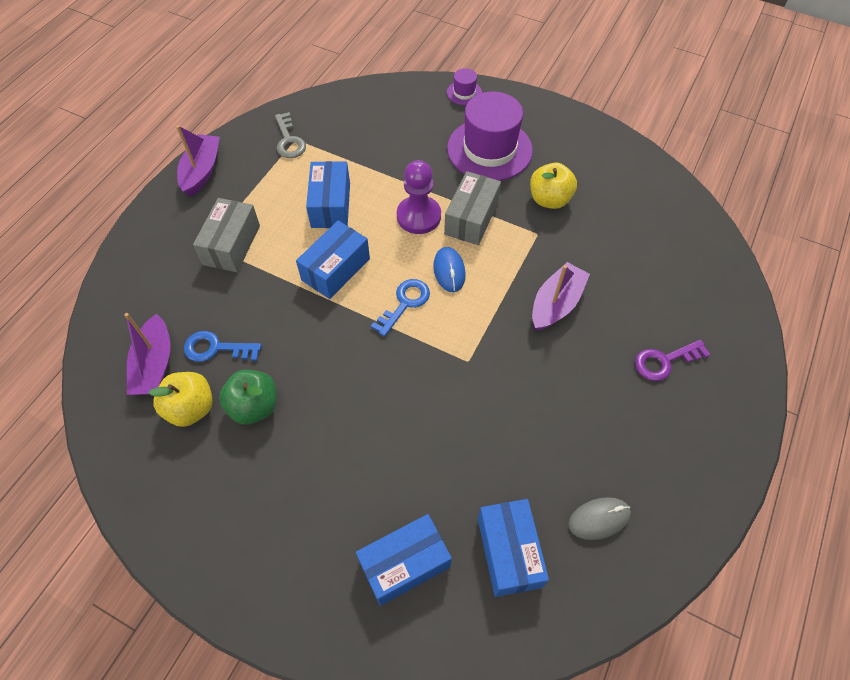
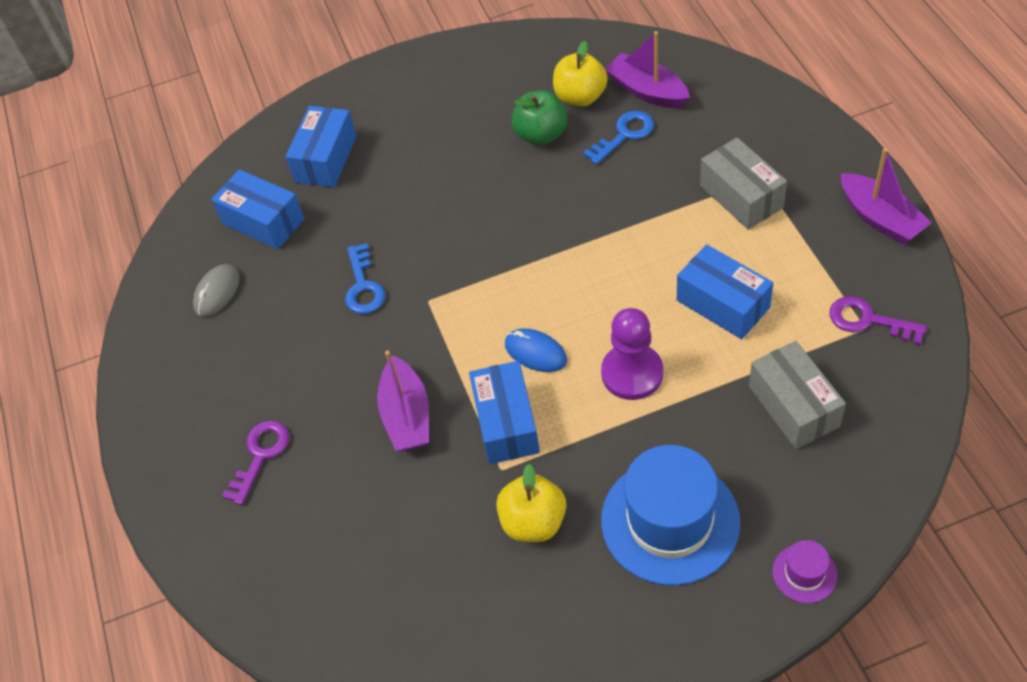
camera: 140 degrees right, 5 degrees down
grey key [275,112,306,158] -> purple key [830,296,927,345]
blue box [296,221,370,299] -> blue box moved to [469,361,540,464]
blue key [371,279,430,337] -> blue key moved to [345,243,386,314]
grey box [444,171,501,245] -> grey box moved to [749,341,846,449]
purple hat [447,91,533,181] -> blue hat [601,445,740,585]

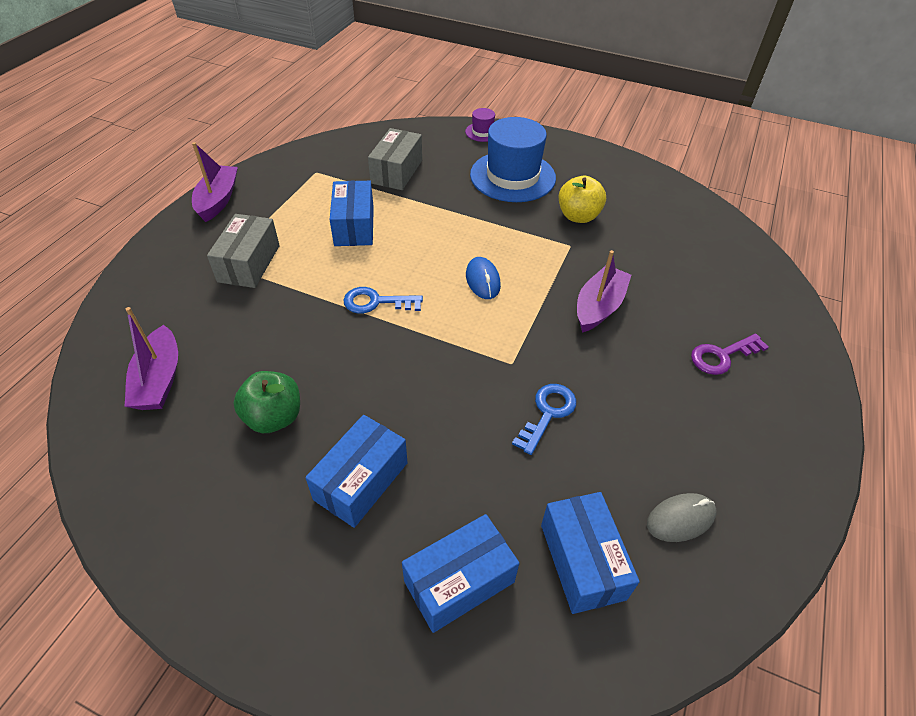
camera: 145 degrees left, 5 degrees down
blue box [469,361,540,464] -> blue box moved to [305,415,407,528]
yellow apple [553,41,608,107] -> none
blue key [583,111,654,165] -> blue key moved to [343,287,423,314]
purple pawn [601,308,663,400] -> none
purple key [830,296,927,345] -> none

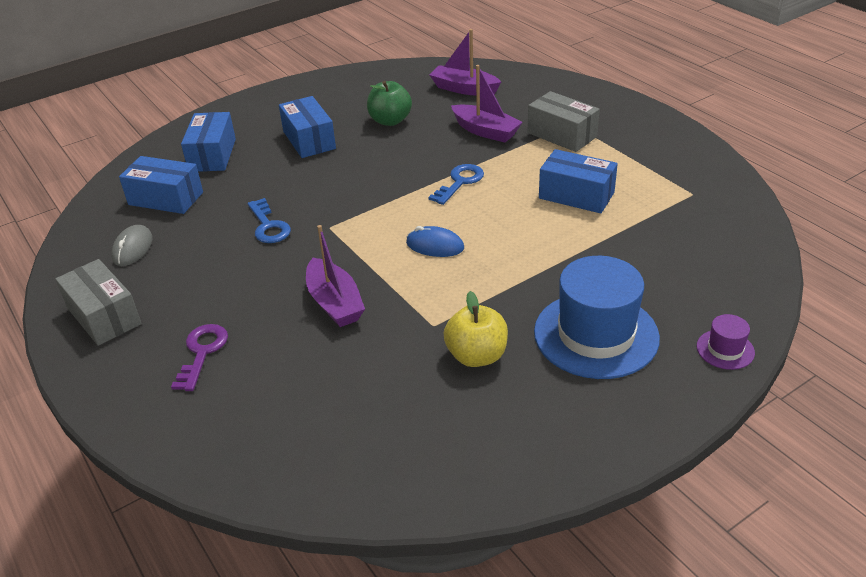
camera: 125 degrees right, 10 degrees down
purple boat [192,142,238,222] -> purple boat moved to [451,65,523,143]
grey box [368,128,422,190] -> grey box moved to [55,259,142,346]

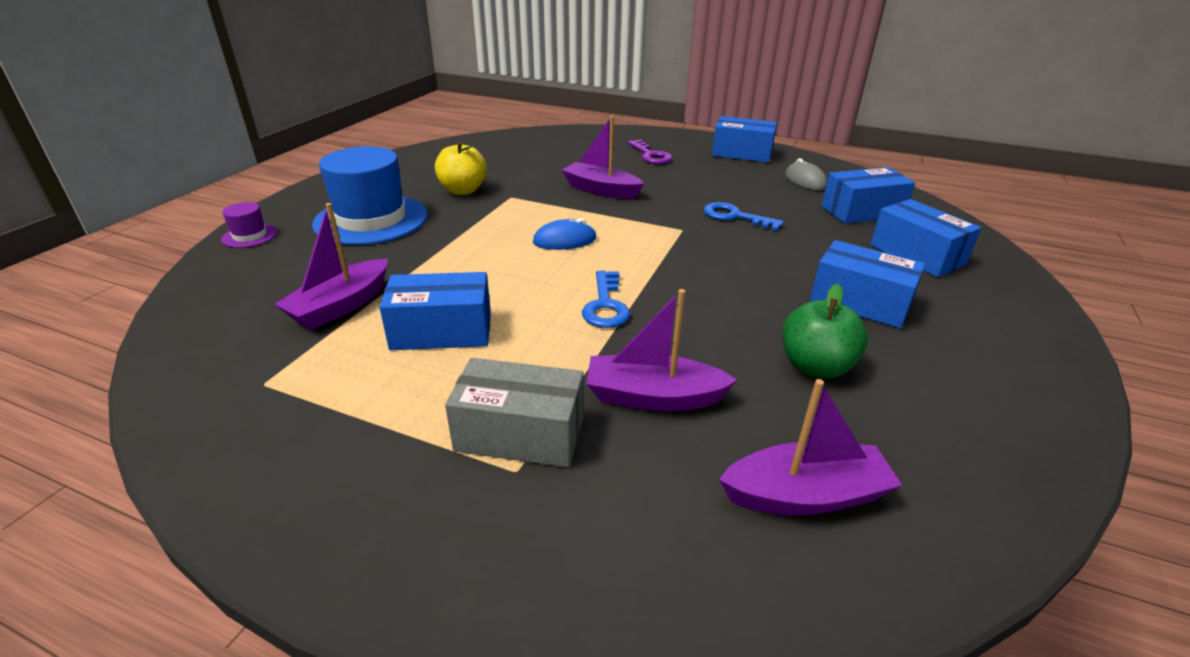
camera: 145 degrees right, 5 degrees down
grey box [55,259,142,346] -> blue box [712,116,777,163]
none -> purple boat [274,203,388,330]

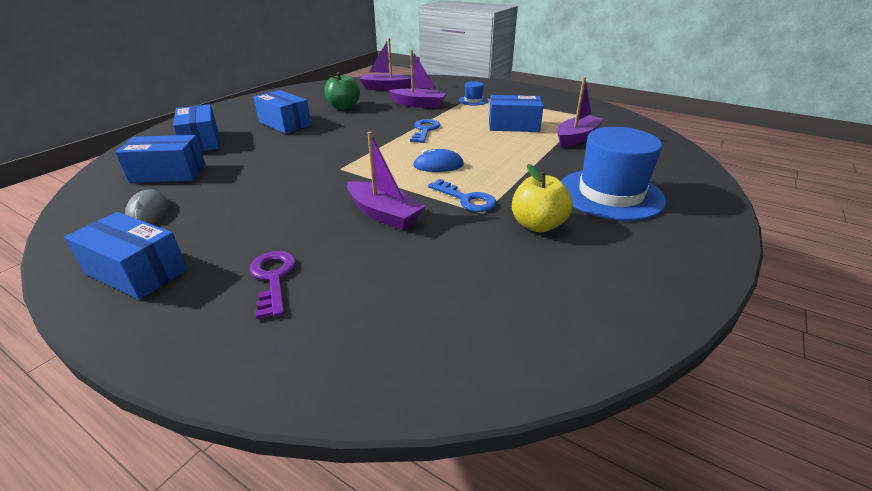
camera: 170 degrees left, 0 degrees up
purple hat [221,202,278,248] -> none
grey box [445,358,584,467] -> blue hat [459,81,488,106]
blue key [703,202,784,231] -> blue key moved to [428,179,496,212]

